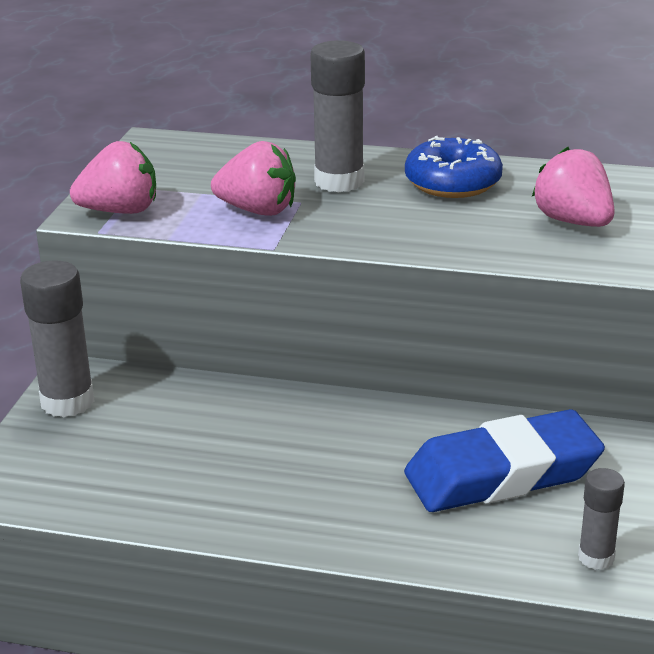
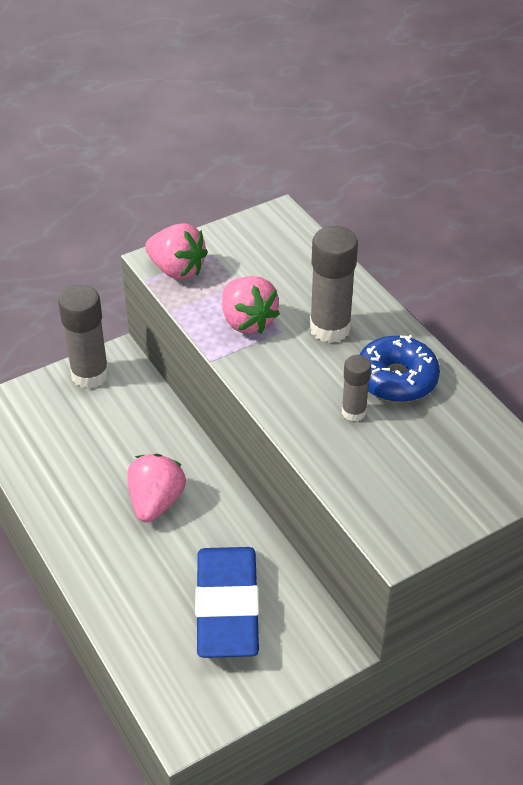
camera: 45 degrees right, 15 degrees up
blue eraser [404,409,605,512] -> blue eraser turned 60 degrees clockwise [195,547,259,658]
pink strawberry [532,147,615,227] -> pink strawberry moved to [127,454,186,523]
grey glue stick [578,468,625,570] -> grey glue stick moved to [342,355,371,422]

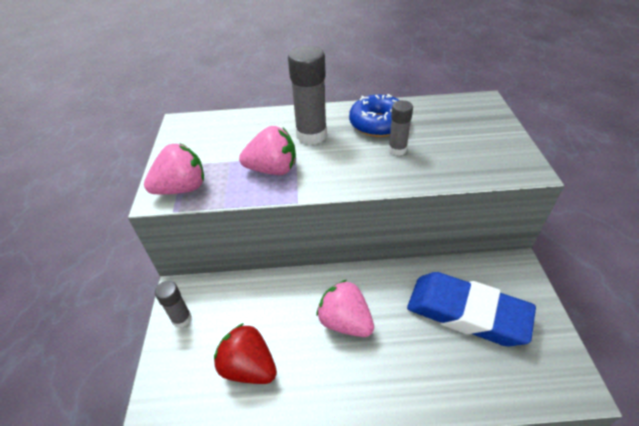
camera: 60 degrees left, 0 degrees up
grey glue stick [58,285,109,389] -> grey glue stick [155,281,192,328], size x0.56
none -> red strawberry [214,323,277,384]

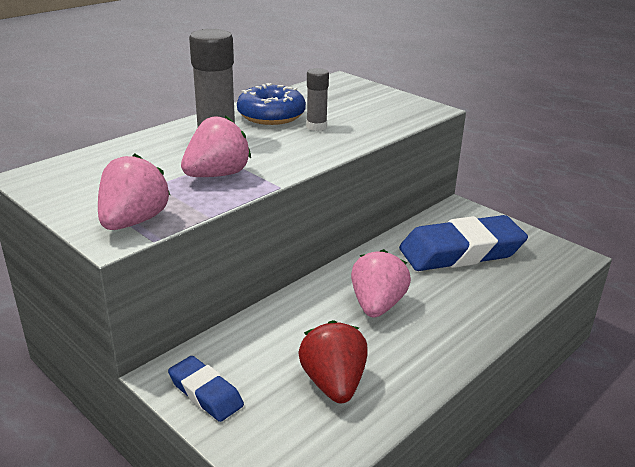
camera: 45 degrees left, 15 degrees down
grey glue stick [155,281,192,328] -> blue eraser [168,356,244,422]
red strawberry [214,323,277,384] -> red strawberry turned 90 degrees clockwise [298,320,368,403]
pink strawberry [316,280,374,337] -> pink strawberry turned 105 degrees clockwise [351,249,411,317]

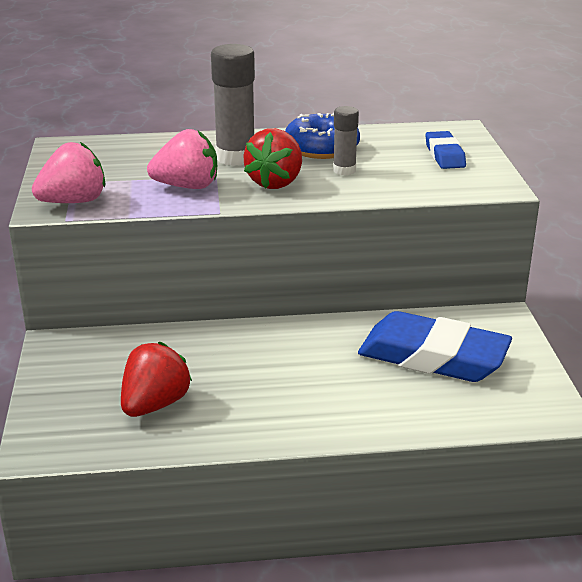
camera: 40 degrees right, 0 degrees up
blue eraser [168,356,244,422] -> blue eraser moved to [426,131,466,169]
pink strawberry [351,249,411,317] -> none
none -> red strawberry [243,128,302,189]

